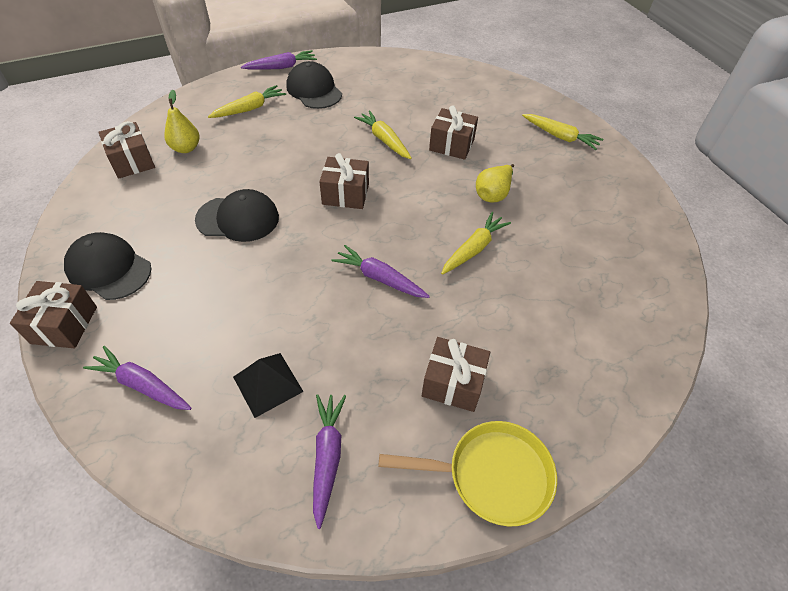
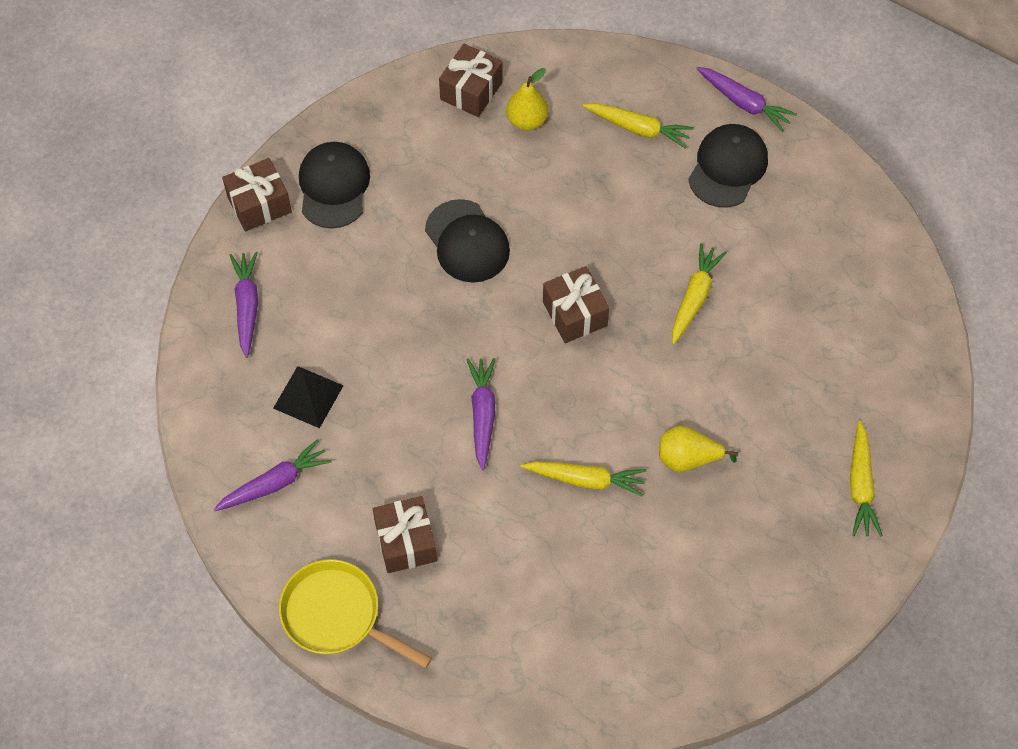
camera: 60 degrees right, 10 degrees up
yellow pan [379,421,557,526] -> yellow pan turned 150 degrees clockwise [279,559,432,669]
brown gift [429,105,478,160] -> none

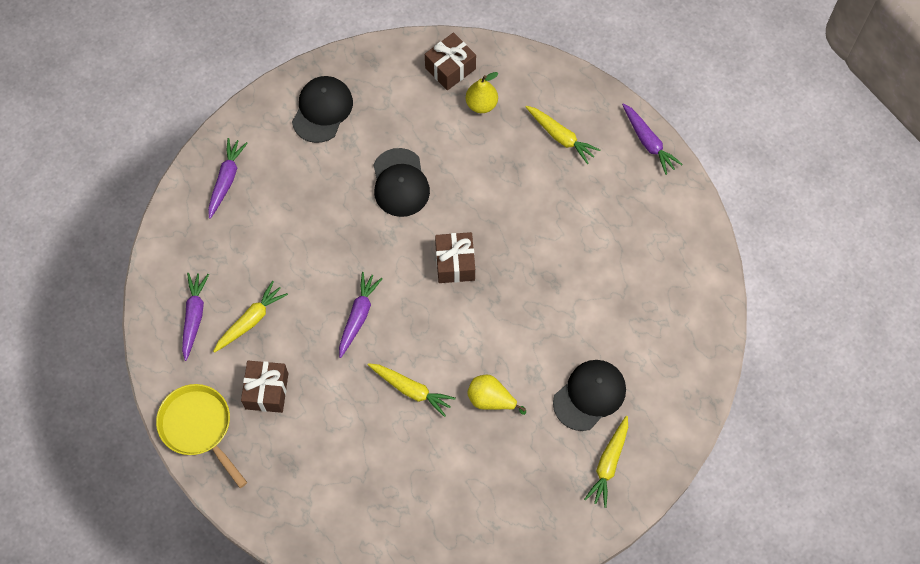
camera: 20 degrees right, 5 degrees up
purple carrot [213,439,332,511] -> purple carrot turned 75 degrees counterclockwise [182,273,209,361]
brown gift [222,158,292,232] -> none
black pyramid [273,366,344,428] -> none
yellow carrot [672,243,727,344] -> yellow carrot moved to [213,281,288,353]
black cap [688,124,768,208] -> black cap moved to [553,360,626,431]

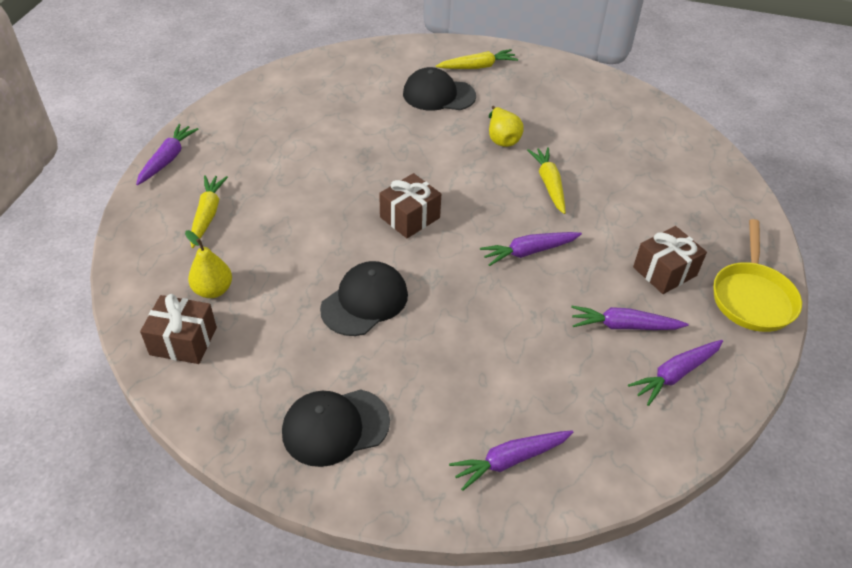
camera: 130 degrees left, 20 degrees down
yellow carrot [213,281,288,353] -> purple carrot [571,306,688,330]

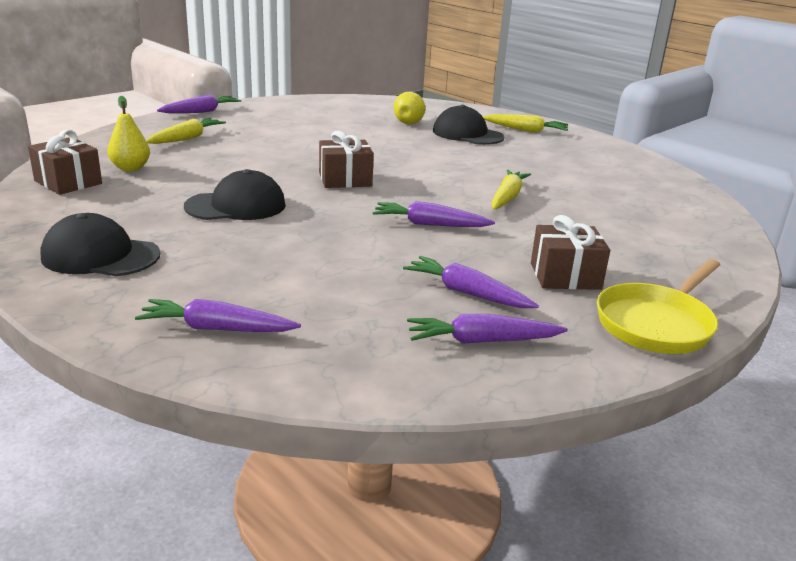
camera: 30 degrees right, 20 degrees down
yellow pear [489,106,524,147] -> yellow pear moved to [394,92,425,124]

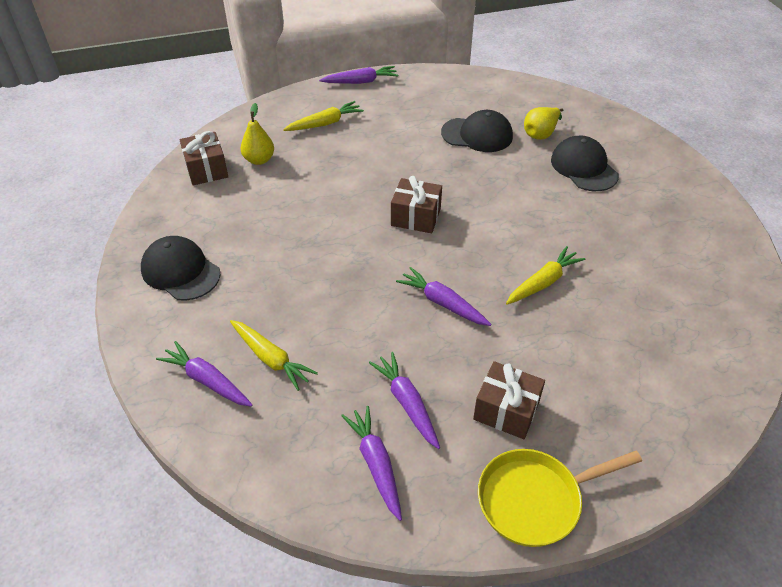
camera: 30 degrees right, 20 degrees up
black cap [184,169,286,220] -> black cap moved to [441,110,513,152]
purple carrot [407,314,568,344] -> purple carrot turned 45 degrees clockwise [341,406,402,521]
yellow carrot [482,114,568,133] -> yellow carrot moved to [230,320,318,391]

